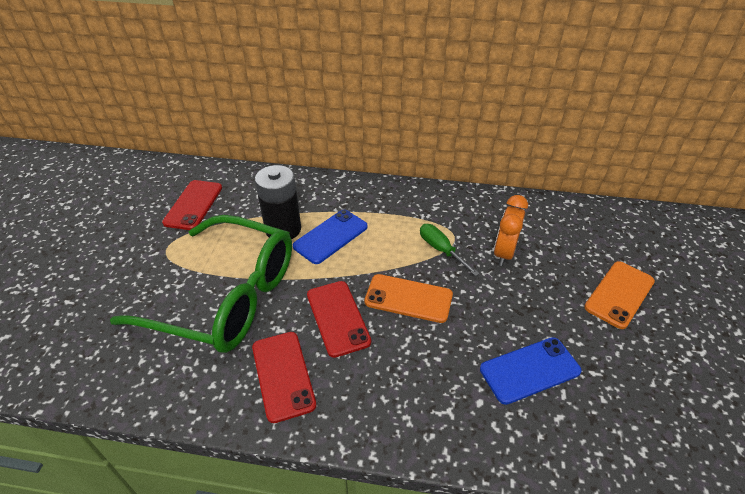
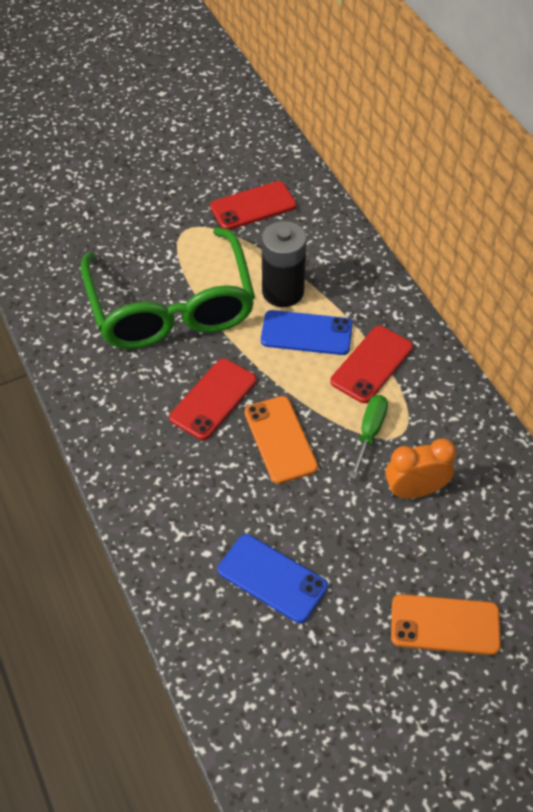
camera: 55 degrees right, 10 degrees up
red phone [252,332,316,423] -> red phone moved to [330,326,413,403]

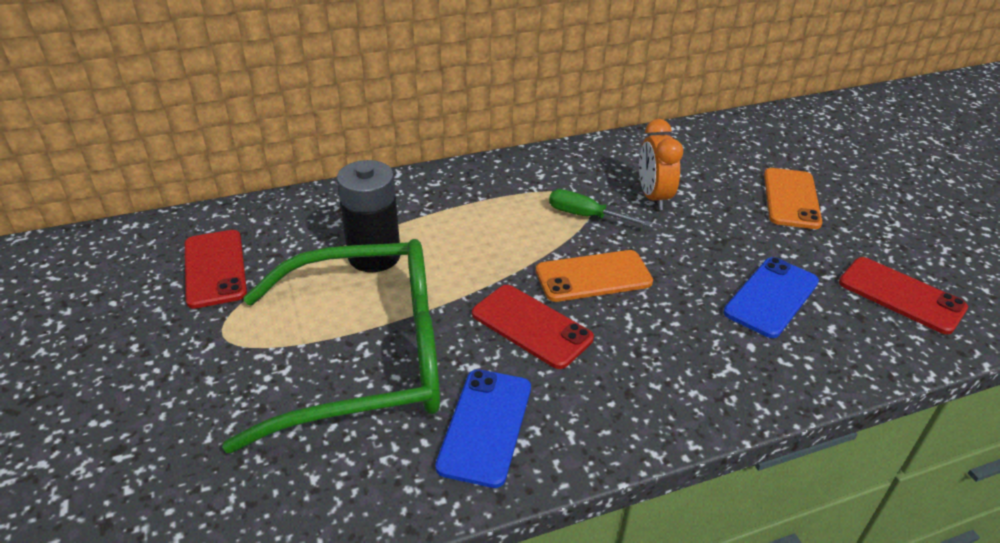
camera: 85 degrees left, 15 degrees down
blue phone [261,310,353,355] -> blue phone moved to [435,369,531,488]
red phone [330,326,413,403] -> red phone moved to [839,257,968,334]

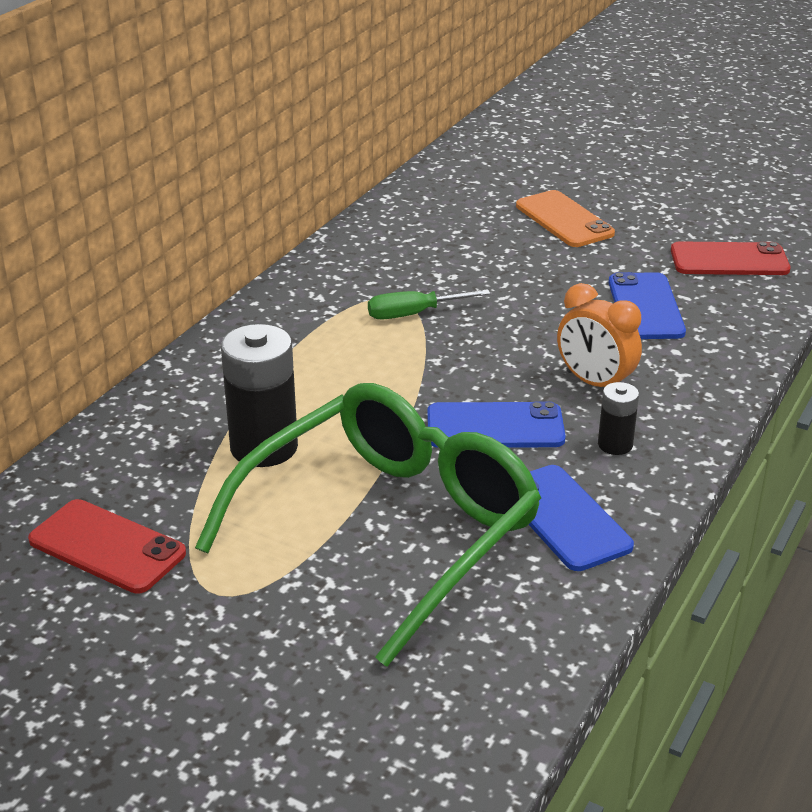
camera: 40 degrees left, 5 degrees down
red phone [472,285,594,369] -> blue phone [427,401,566,448]
orange phone [536,250,653,302] -> none
orange clock [639,119,683,210] -> orange clock moved to [557,283,642,387]
none -> black battery [598,382,639,455]

